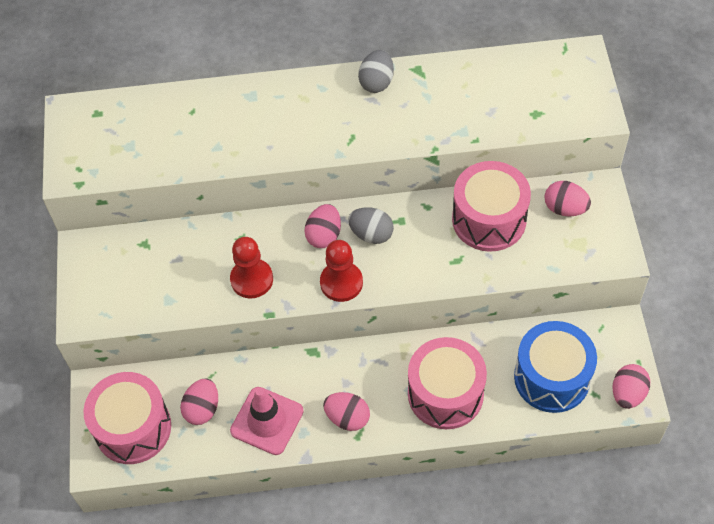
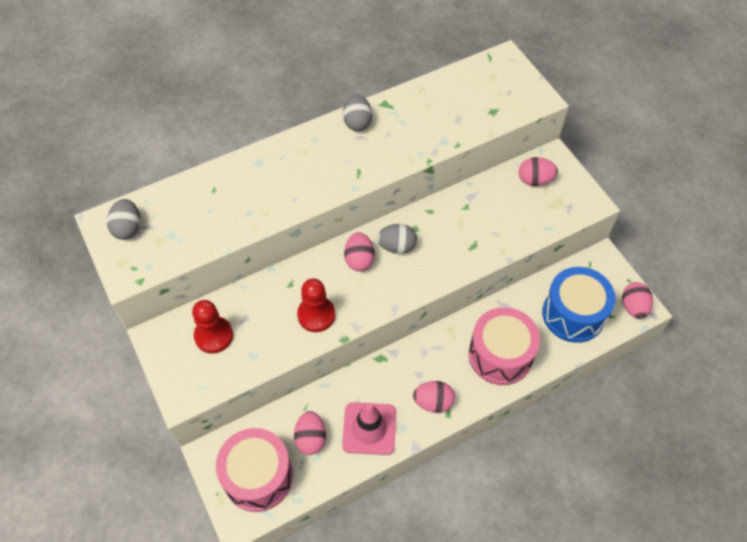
camera: 25 degrees left, 0 degrees up
red pawn [320,240,363,302] -> red pawn moved to [192,300,233,353]
pink drum [452,161,531,252] -> none
none -> grey egg [107,199,141,240]

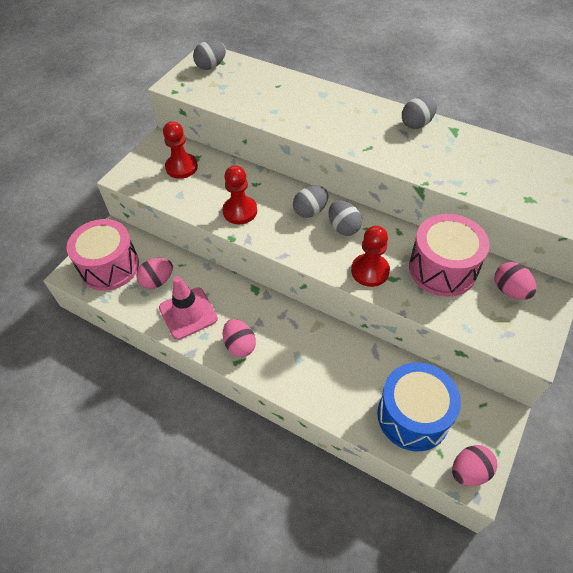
camera: 60 degrees right, 5 degrees down
pink egg [344,232,375,271] -> grey egg [293,186,329,218]
pink drum [469,307,540,385] -> pink drum moved to [409,214,490,297]
none -> red pawn [351,226,390,287]

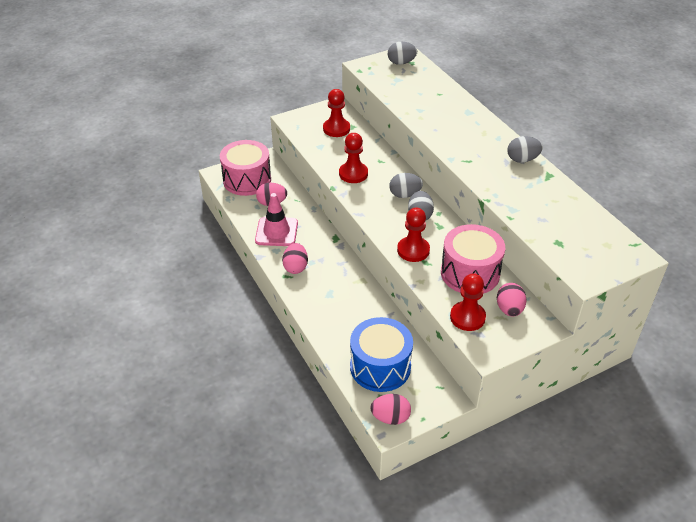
camera: 30 degrees right, 10 degrees down
none -> red pawn [450,274,486,331]

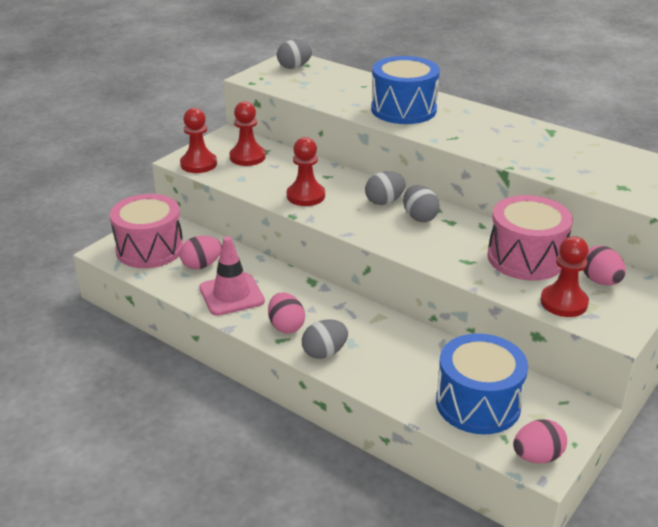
camera: 25 degrees left, 10 degrees down
red pawn [397,208,430,262] -> red pawn moved to [180,108,217,173]
grey egg [507,136,543,163] -> grey egg moved to [302,319,348,359]
none -> blue drum [371,56,440,124]

